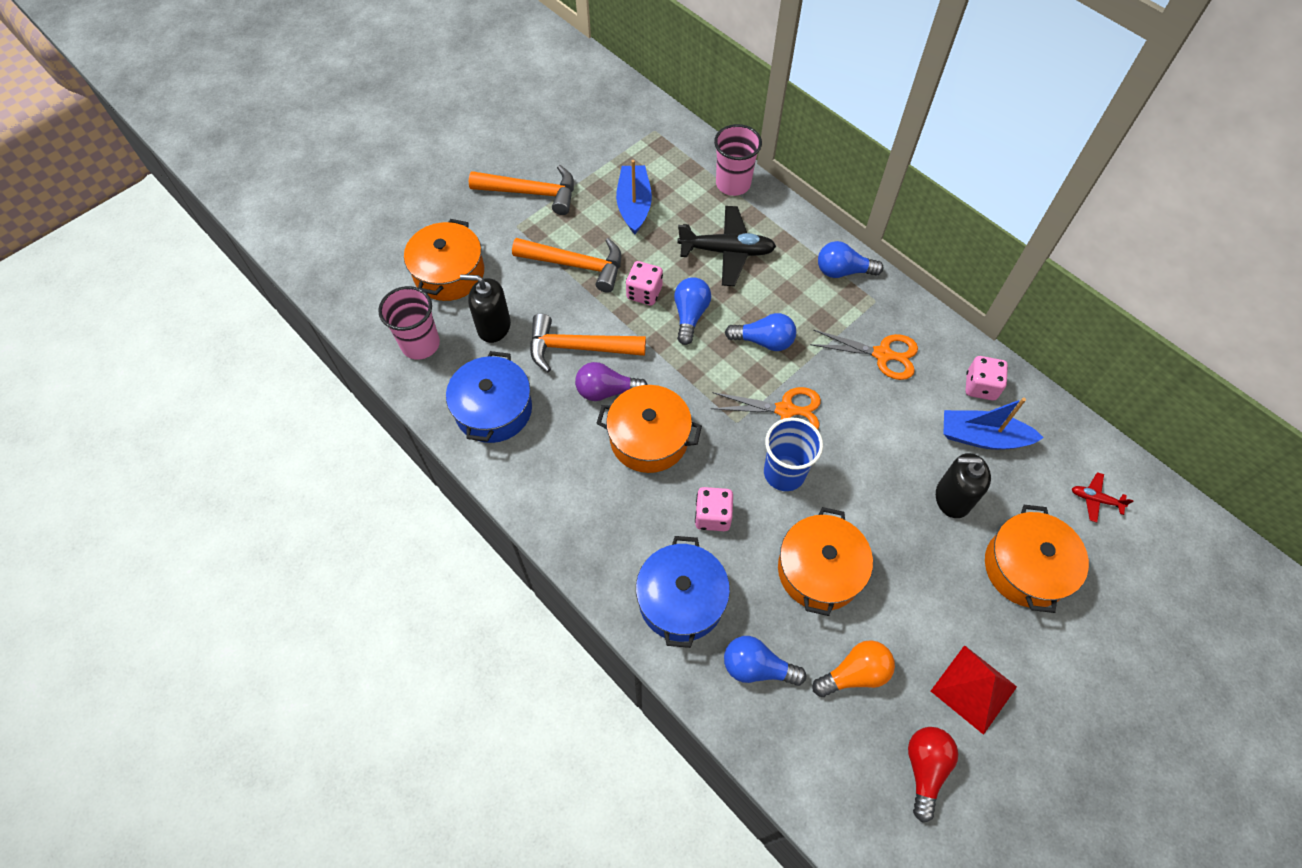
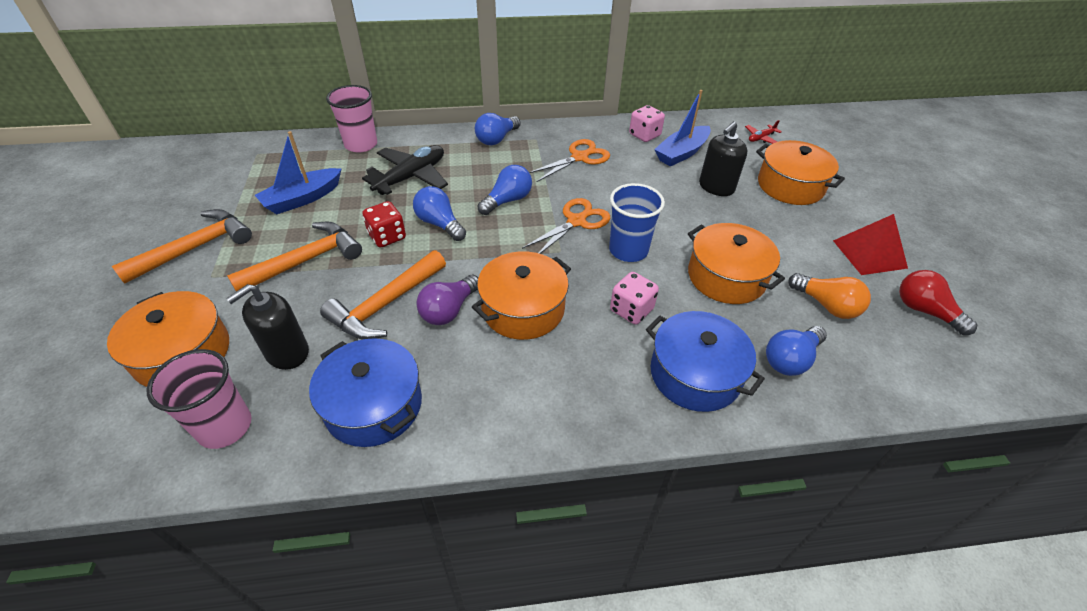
camera: 55 degrees left, 15 degrees down
blue boat [616,160,652,234] -> blue boat turned 75 degrees counterclockwise [255,131,341,214]
pink dice [626,261,663,305] -> red dice [362,201,406,247]
orange light bulb [812,640,895,697] -> orange light bulb turned 120 degrees clockwise [788,273,871,319]

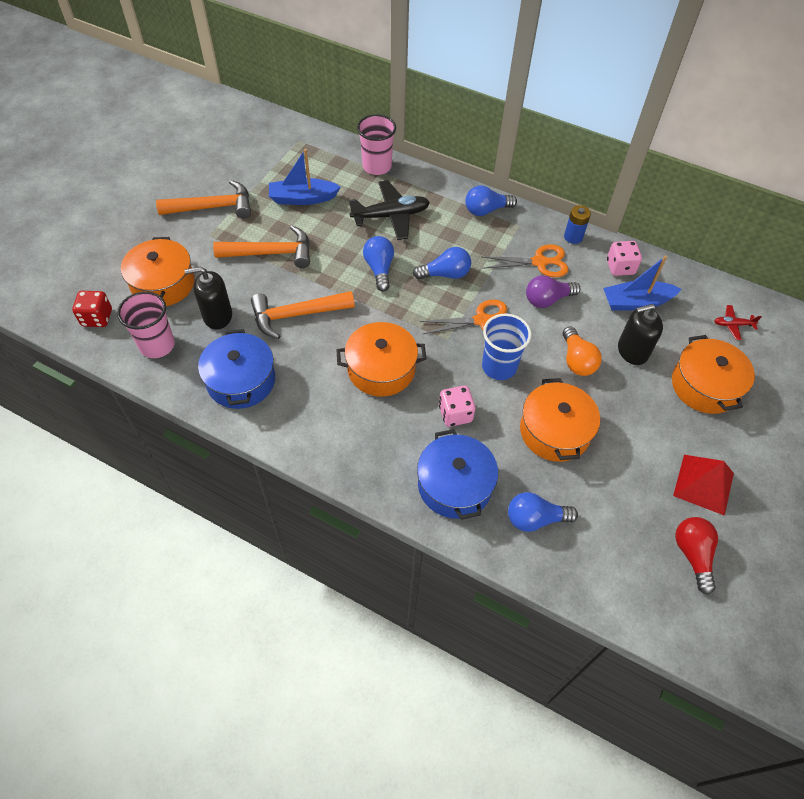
camera: 35 degrees right, 10 degrees up
red dice [362,201,406,247] -> red dice moved to [72,291,112,327]
purple light bulb [416,275,478,325] -> purple light bulb moved to [526,275,581,308]
orange light bulb [788,273,871,319] -> orange light bulb moved to [563,326,602,376]
none -> blue battery [564,205,591,244]

